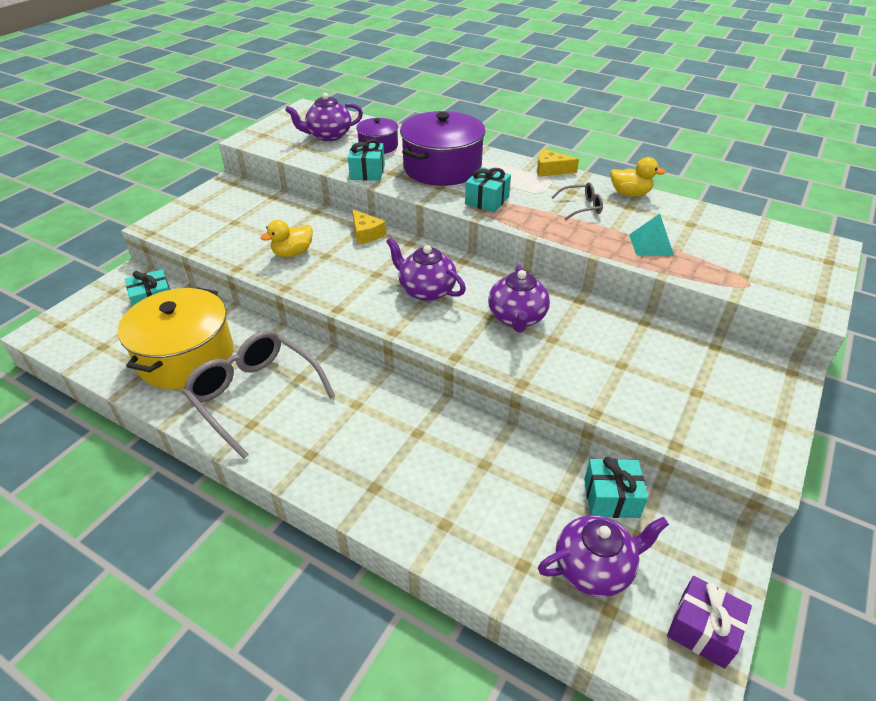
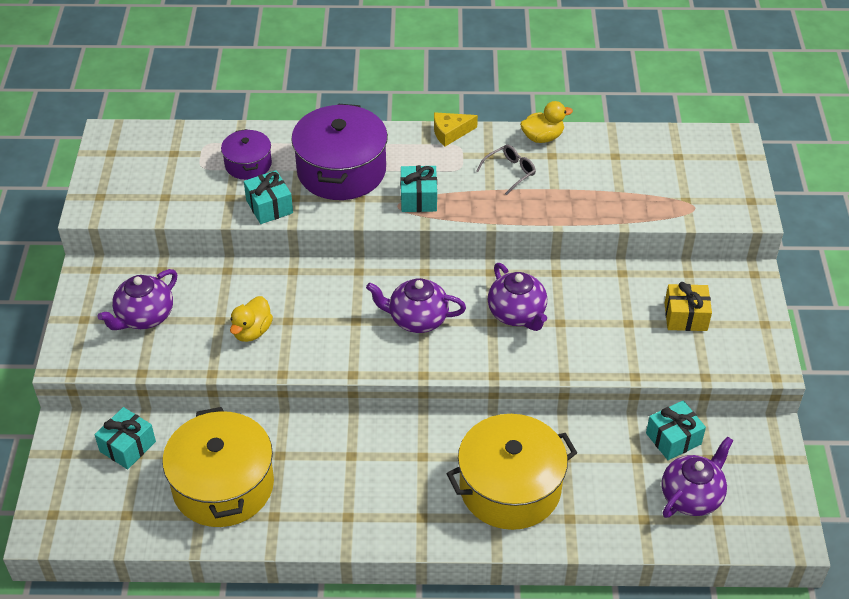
camera: 30 degrees left, 5 degrees up
grey glasses [183,330,335,459] -> none
purple teapot [285,93,363,141] -> purple teapot moved to [98,269,177,330]
yellow cheese [352,209,386,245] -> none
turquoise pyramid [629,214,674,256] -> none
purple gift [667,576,752,669] -> none
none -> yellow pot [447,414,577,530]
none -> yellow gift [665,282,712,331]

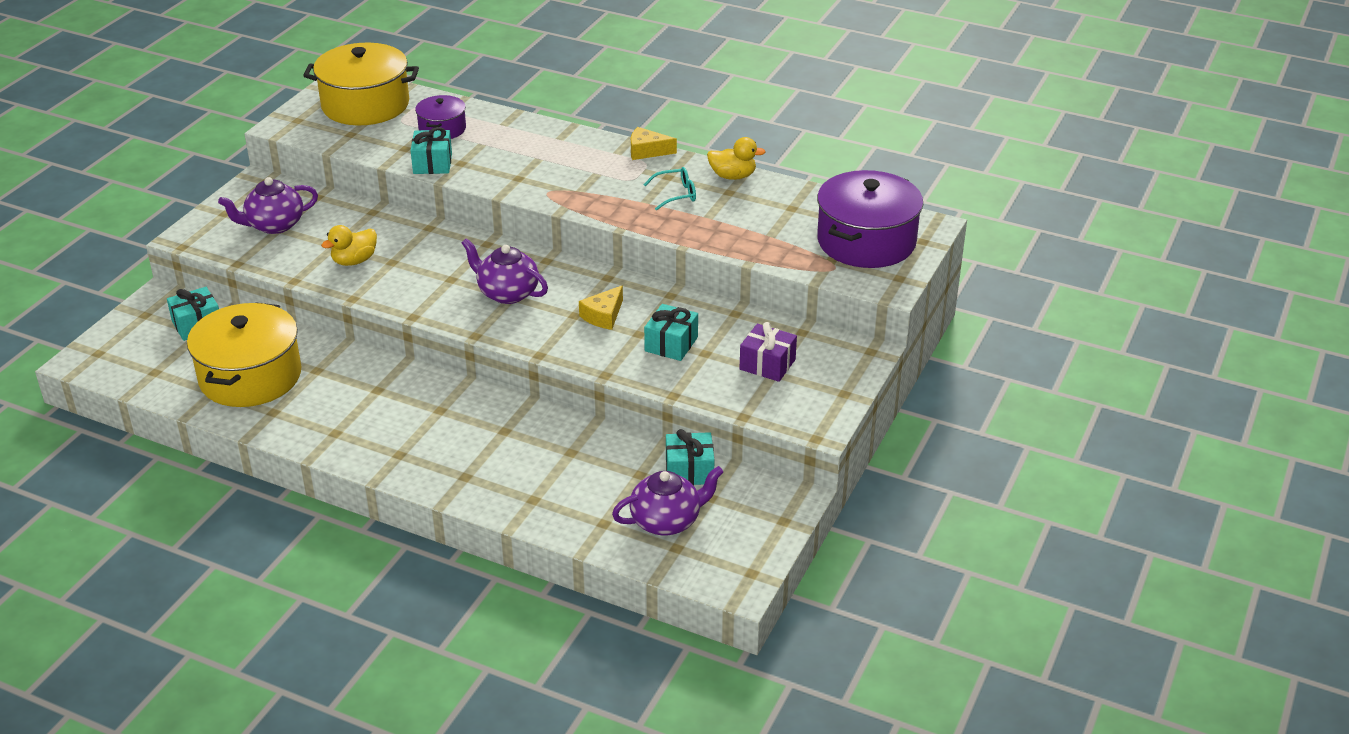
camera: 25 degrees right, 10 degrees down
purple pot [291,104,388,200] -> purple pot moved to [817,170,923,268]
turquoise gift [400,165,437,212] -> turquoise gift moved to [644,304,698,361]
yellow pot [447,414,577,530] -> yellow pot moved to [303,43,419,125]
grey glasses [476,145,536,195] -> turquoise glasses [644,167,696,210]
purple teapot [488,263,547,331] -> yellow cheese [579,285,623,330]
yellow gift [665,282,712,331] -> purple gift [740,322,797,382]

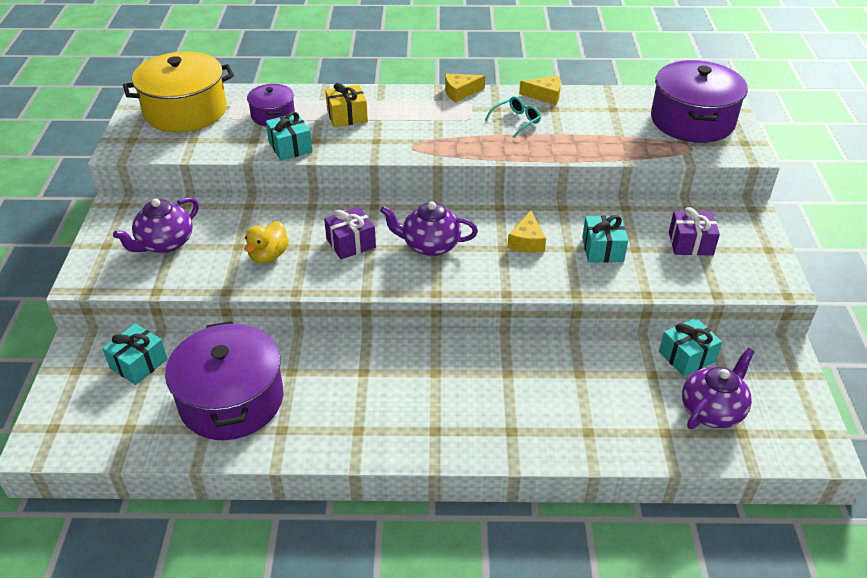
camera: 25 degrees left, 5 degrees up
yellow pot [187,303,302,407] -> purple pot [165,321,284,440]
yellow duck [707,137,765,180] -> yellow cheese [519,75,561,105]
none -> purple gift [324,207,376,259]
none -> yellow gift [325,83,368,127]

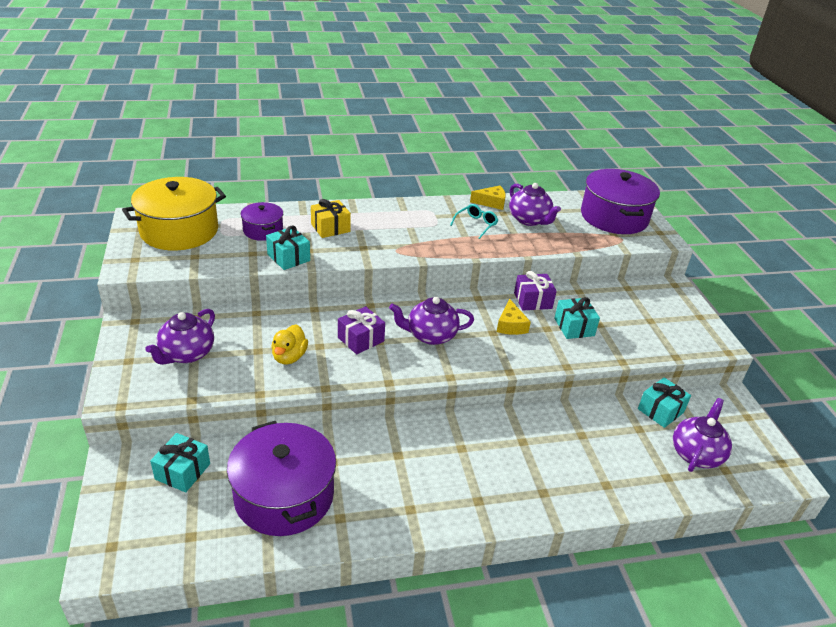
camera: 15 degrees left, 5 degrees down
yellow cheese [445,74,485,103] -> none
purple gift [669,207,720,256] -> purple gift moved to [514,271,557,311]
none -> purple teapot [509,183,561,226]

